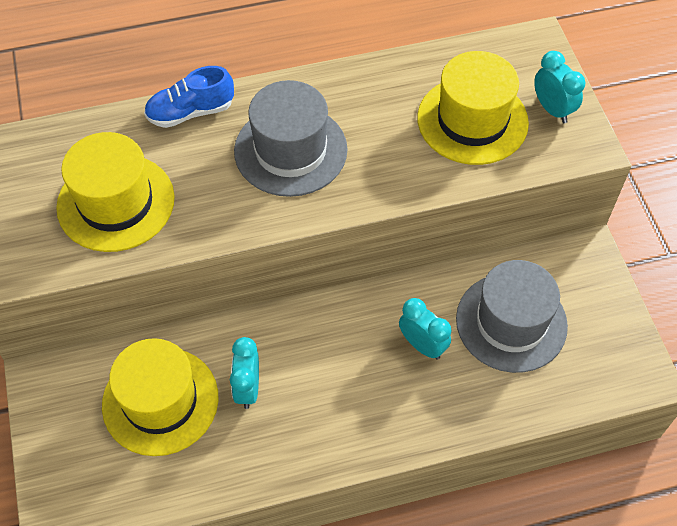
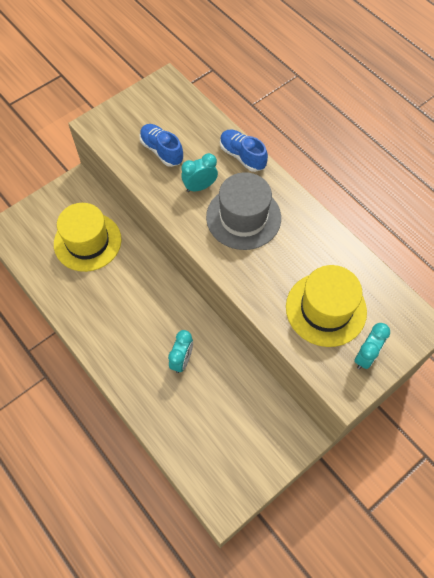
camera: 65 degrees right, 5 degrees up
yellow hat [56,132,175,252] -> blue shoe [140,124,184,167]
turquoise clock [230,337,259,409] -> turquoise clock moved to [181,153,218,192]
grey hat [456,260,568,373] -> none

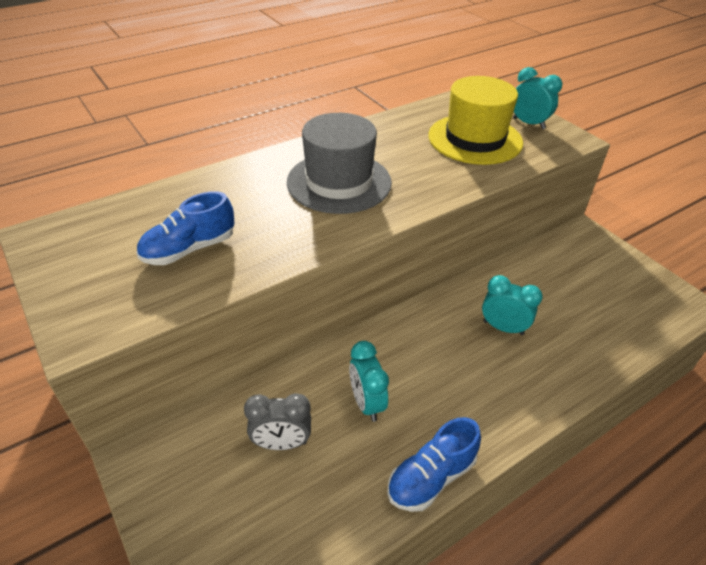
camera: 85 degrees left, 20 degrees down
yellow hat [54,203,122,272] -> grey clock [244,393,311,450]
turquoise clock [181,153,218,192] -> turquoise clock moved to [349,341,389,422]
blue shoe [220,129,268,172] -> blue shoe moved to [387,417,481,512]

